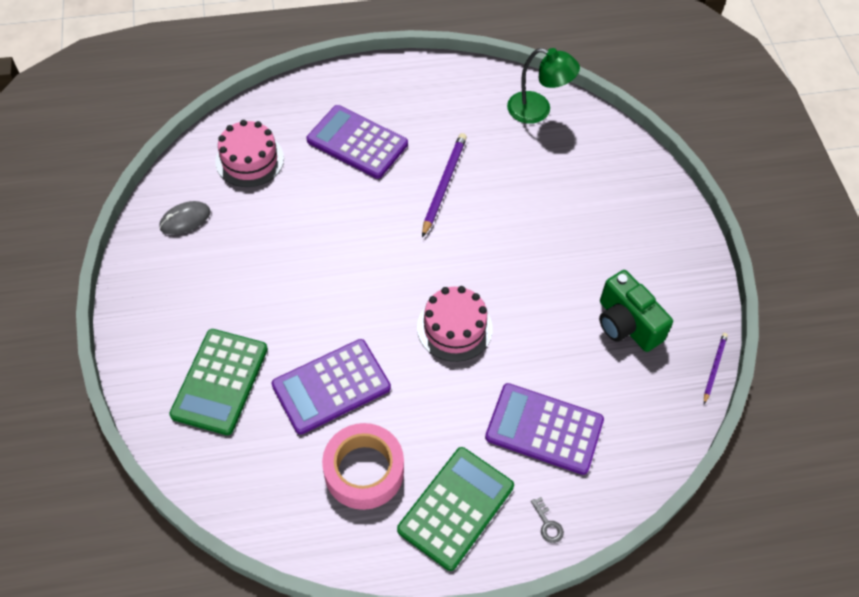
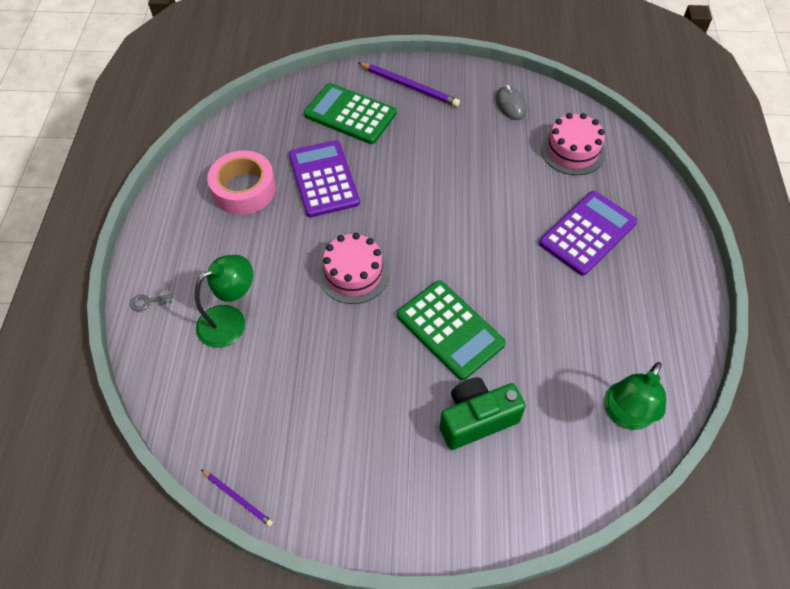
camera: 105 degrees right, 0 degrees up
green calculator [397,447,514,571] -> green calculator moved to [397,280,506,380]
purple pencil [422,133,467,238] -> purple pencil moved to [358,62,460,107]
purple calculator [485,383,604,475] -> green lamp [195,255,253,348]
green camera [599,270,673,352] -> green camera moved to [440,377,526,450]

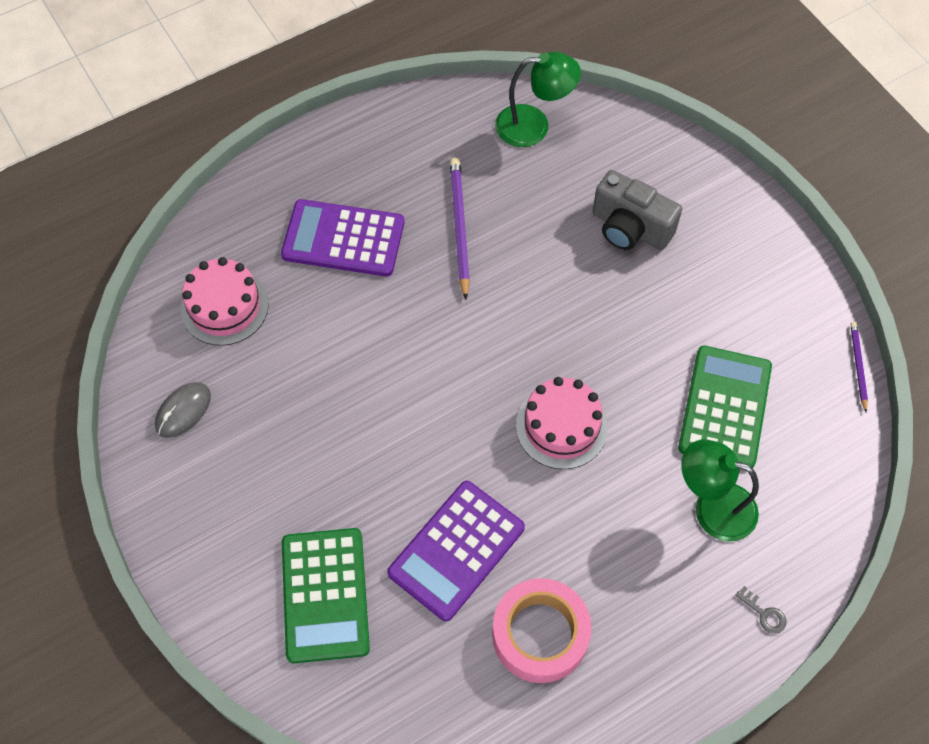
camera: 125 degrees left, 5 degrees up
purple pencil [358,62,460,107] -> purple pencil moved to [450,158,470,300]
green calculator [397,280,506,380] -> green calculator moved to [678,345,772,468]
green camera [440,377,526,450] -> grey camera [593,170,682,250]

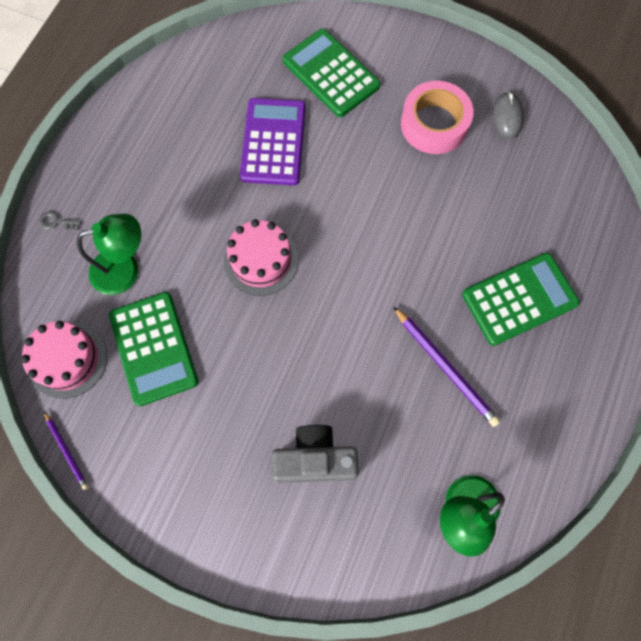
camera: 145 degrees right, 10 degrees up
pink cake [181,257,269,346] -> pink cake moved to [21,321,107,399]
purple calculator [281,199,405,277] -> green calculator [462,253,580,346]
pink tape [492,578,592,683] -> pink tape moved to [401,81,473,154]

